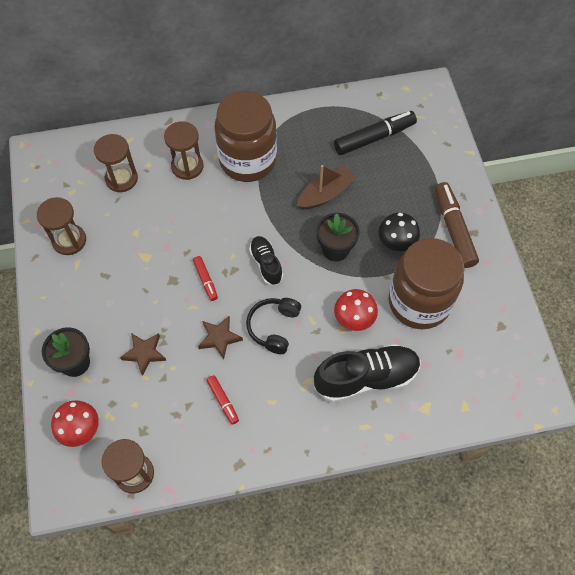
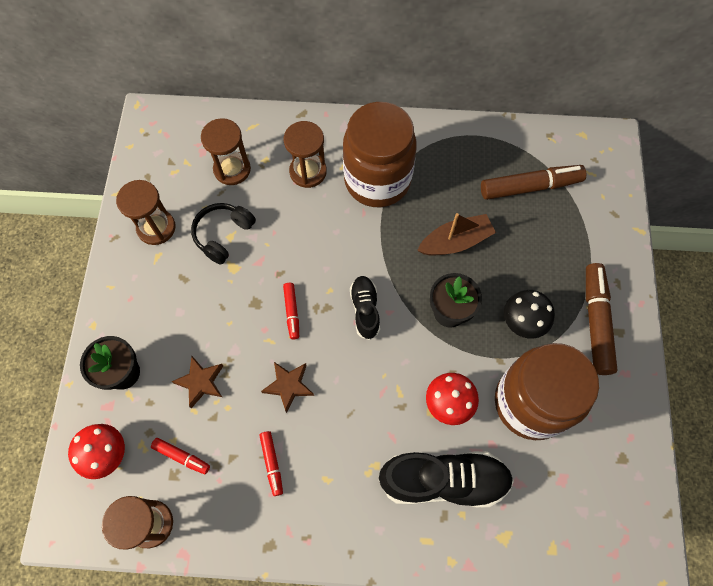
camera: 15 degrees right, 5 degrees up
black headphones [246,298,301,354] -> black headphones moved to [191,203,256,265]
black marker [334,111,417,155] -> brown marker [481,165,586,200]
none -> red marker [151,438,210,474]

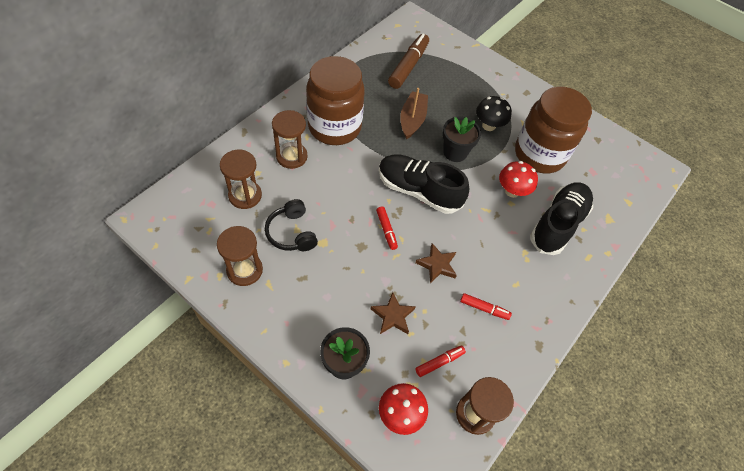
camera: 60 degrees left, 10 degrees down
red marker [283,283,299,339] -> red marker turned 45 degrees clockwise [376,207,398,250]
black shoe [350,276,380,340] -> black shoe [379,155,469,214], size x1.79
brown marker [586,263,617,375] -> none

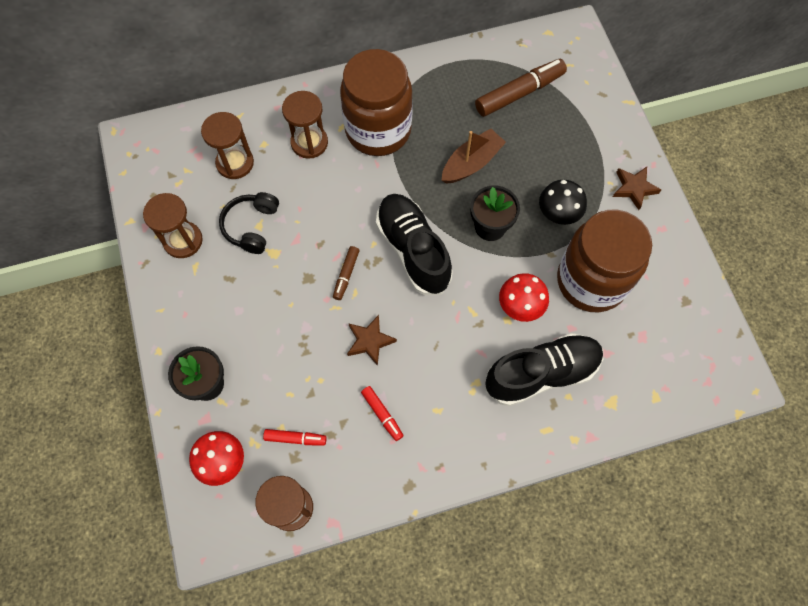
camera: 40 degrees right, 10 degrees up
brown star [371,292,416,334] -> brown star moved to [613,167,661,210]
red marker [376,207,398,250] -> brown marker [333,246,359,300]

